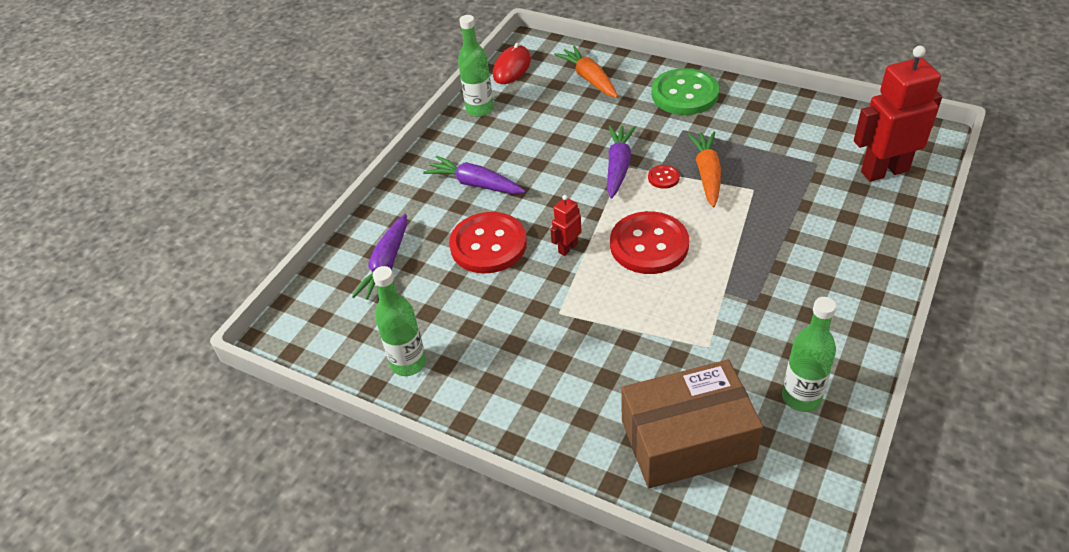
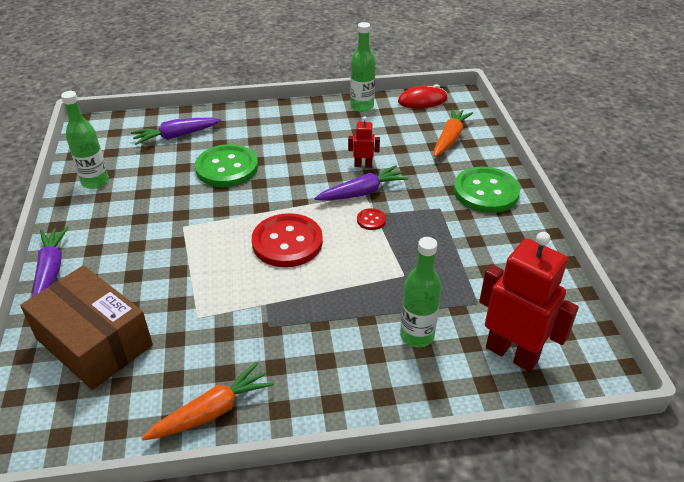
camera: 50 degrees right, 5 degrees down
purple carrot [423,156,525,194] -> purple carrot moved to [32,227,69,297]
red button [449,212,527,273] -> green button [195,144,258,187]
red robot [550,195,582,256] -> red robot moved to [348,116,380,168]
orange carrot [687,132,721,207] -> orange carrot moved to [142,362,274,441]
green bottle [782,297,836,412] -> green bottle moved to [400,237,442,347]

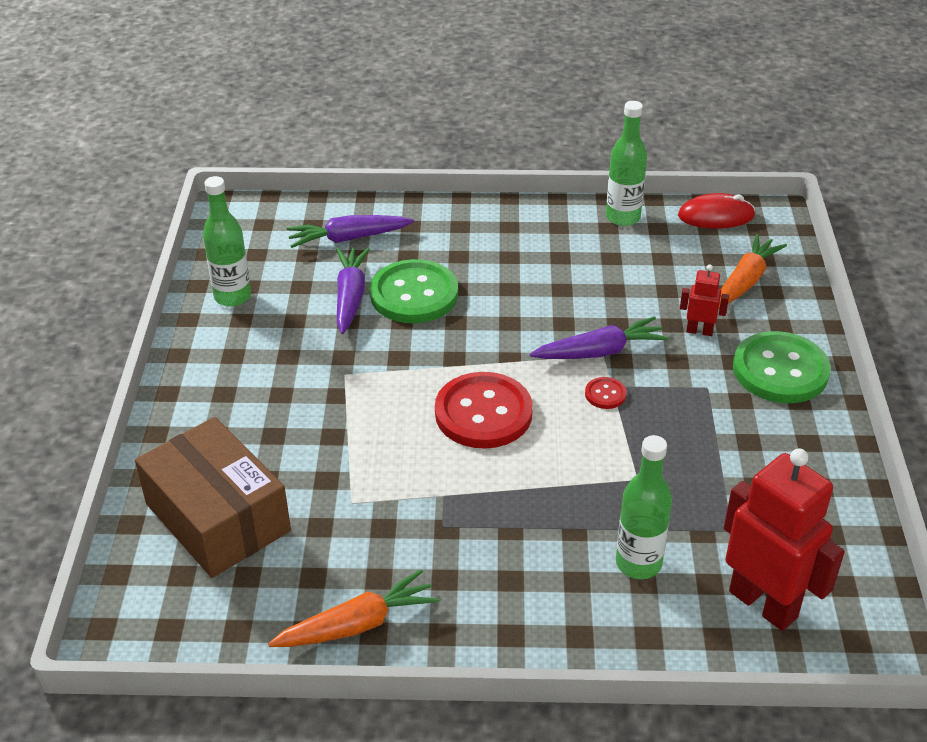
camera: 10 degrees right, 0 degrees up
purple carrot [32,227,69,297] -> purple carrot moved to [336,248,370,334]
red robot [348,116,380,168] -> red robot moved to [680,264,729,336]

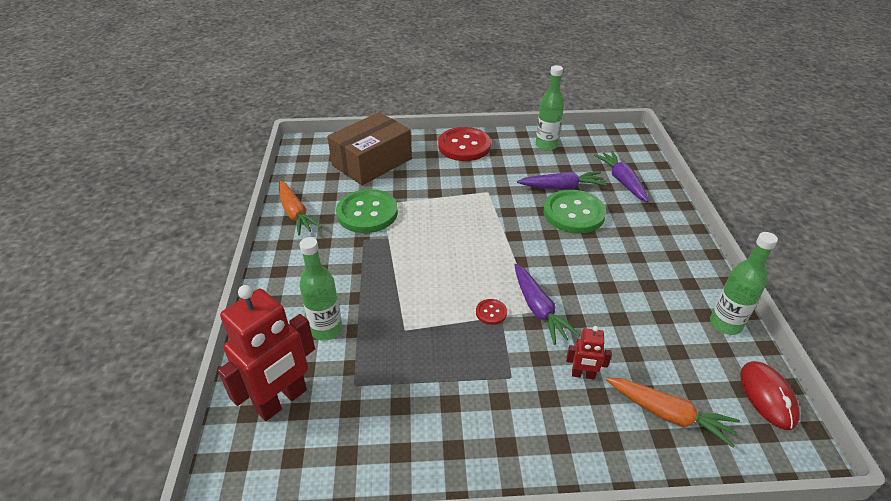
camera: 85 degrees right, 0 degrees up
red button [435,372,533,449] -> red button moved to [438,127,491,161]
red robot [680,264,729,336] -> red robot turned 90 degrees clockwise [566,326,612,379]
green button [733,331,831,403] -> green button moved to [336,189,398,233]

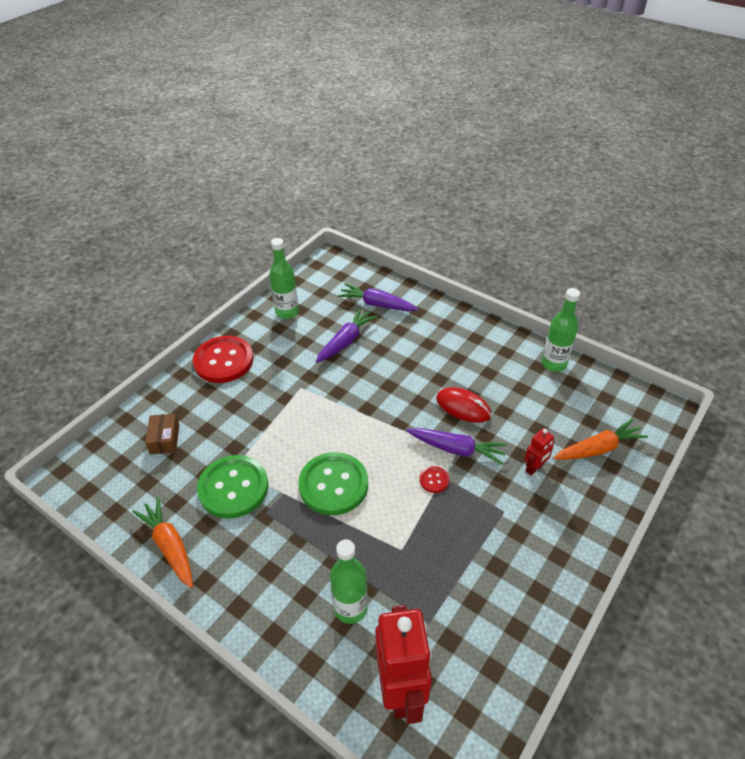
camera: 50 degrees left, 5 degrees up
orange carrot [279,181,322,236] -> orange carrot turned 135 degrees counterclockwise [132,497,193,588]
brown box [327,112,412,185] -> brown box [145,414,179,454], size x0.45
green button [543,190,606,234] -> green button moved to [298,452,368,515]
red mouse [740,361,800,430] -> red mouse moved to [436,387,491,423]

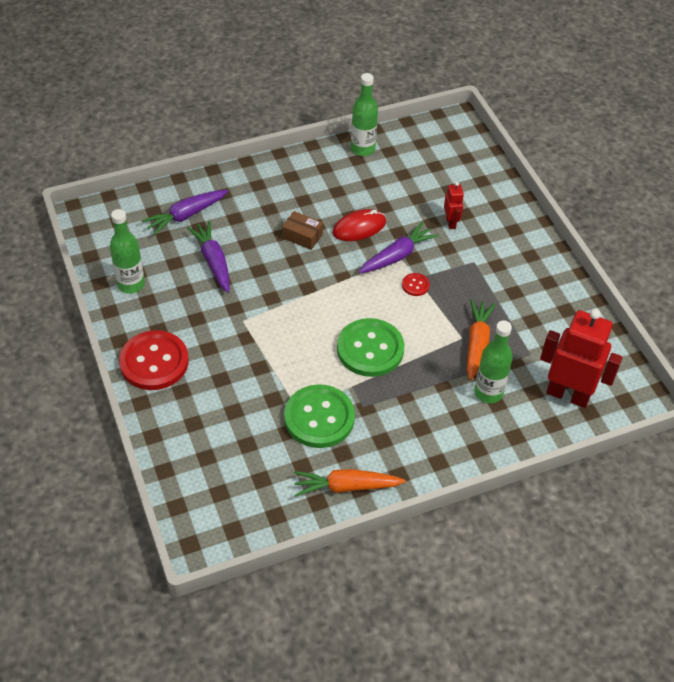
camera: 60 degrees left, 5 degrees up
brown box [145,414,179,454] -> brown box moved to [282,211,323,250]
orange carrot [553,419,648,460] -> orange carrot moved to [467,299,496,381]

